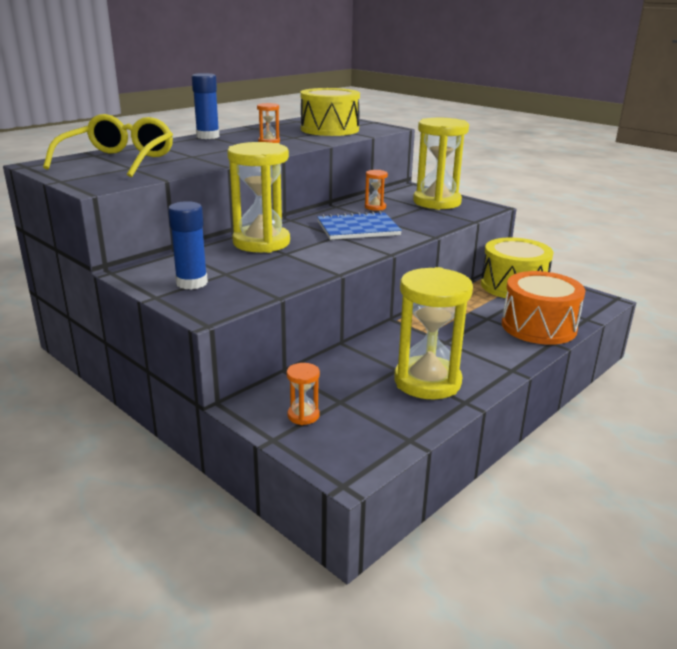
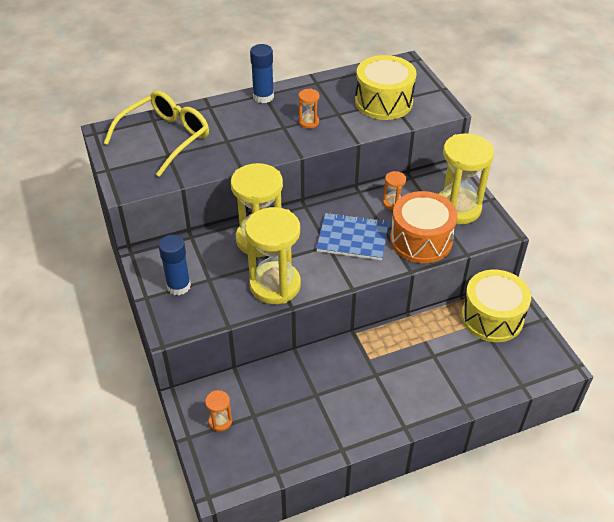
camera: 25 degrees right, 20 degrees up
yellow hourglass [394,267,473,399] -> yellow hourglass moved to [245,207,301,304]
orange drum [502,271,585,345] -> orange drum moved to [390,191,458,263]

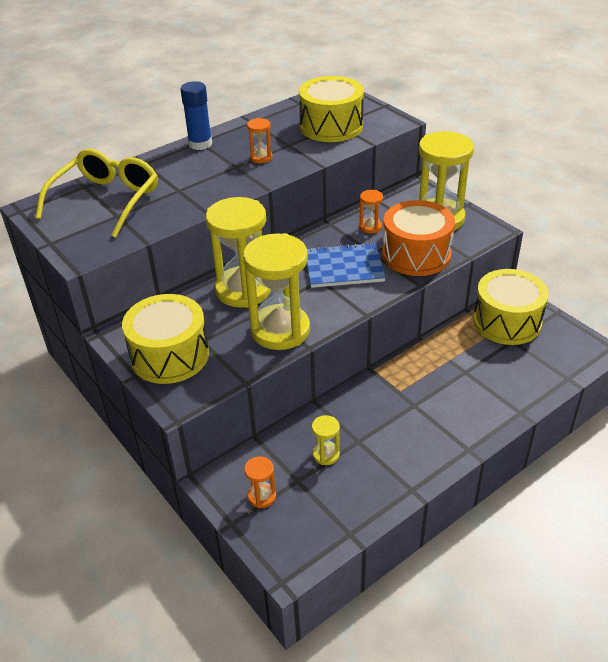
camera: 15 degrees left, 5 degrees down
blue glue stick [158,235,191,295] -> yellow drum [122,294,209,384]
none -> yellow hourglass [312,415,340,465]

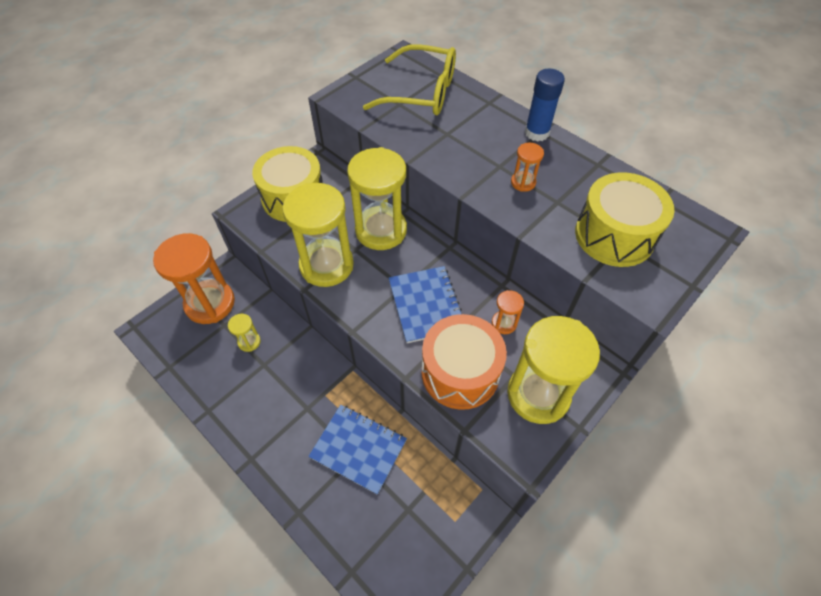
camera: 80 degrees right, 15 degrees up
orange hourglass [244,456,276,508] -> orange hourglass [153,233,235,324], size x2.28
yellow drum [473,269,549,345] -> none
none -> blue notebook [308,405,407,495]

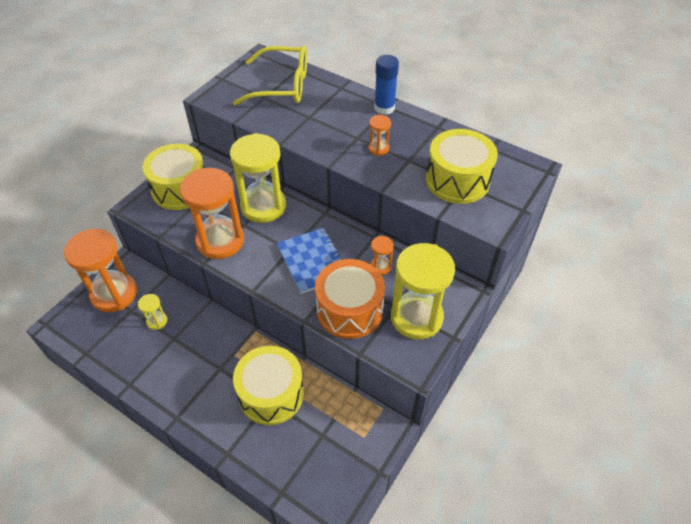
camera: 10 degrees left, 5 degrees down
yellow hourglass [282,183,354,287] -> orange hourglass [180,168,244,259]
blue notebook [308,405,407,495] -> yellow drum [233,346,304,425]

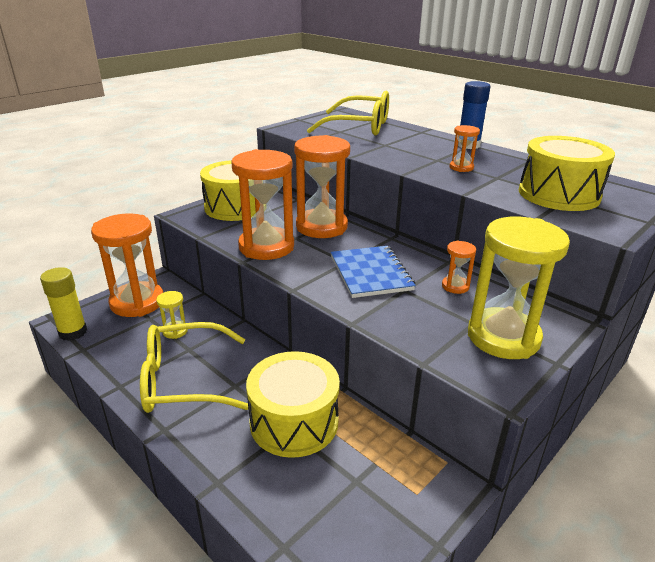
camera: 10 degrees right, 20 degrees down
yellow hourglass [230,133,286,223] -> orange hourglass [294,135,350,238]
orange drum [315,259,385,339] -> none
none -> yellow glue stick [40,267,87,341]
none -> yellow glasses [140,322,248,413]

